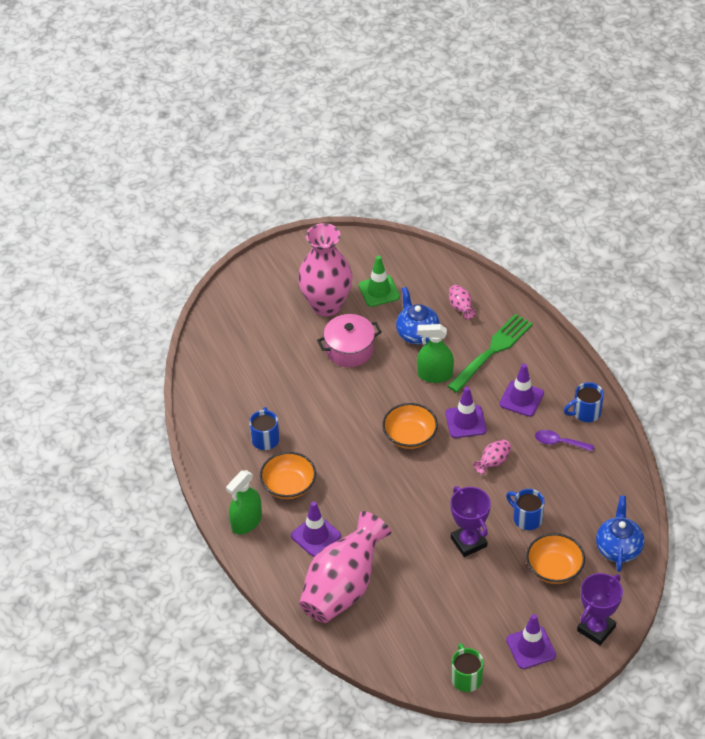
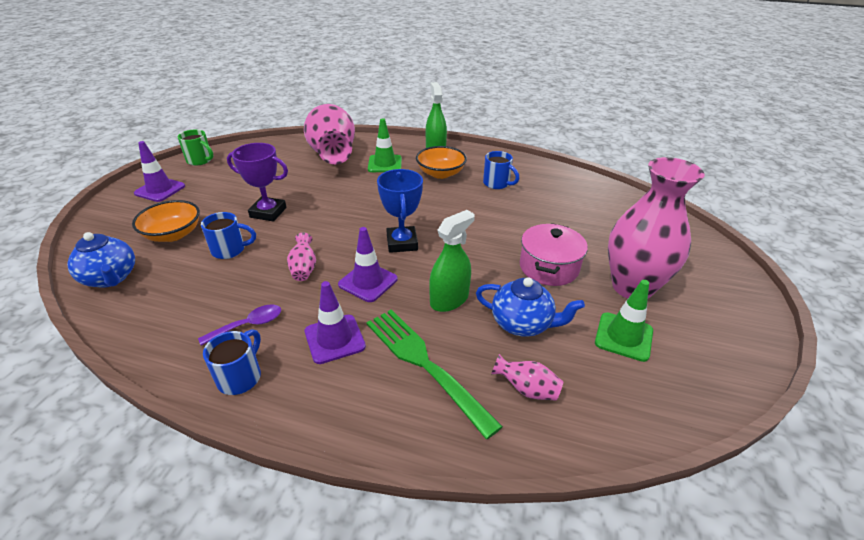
camera: 130 degrees right, 10 degrees down
purple traffic cone [291,501,341,557] -> green traffic cone [368,118,402,172]
orange bowl [382,403,438,449] -> blue trophy [377,169,423,253]
green fork [447,314,533,393] -> green fork turned 150 degrees clockwise [366,309,503,439]
purple trophy [577,573,623,645] -> none

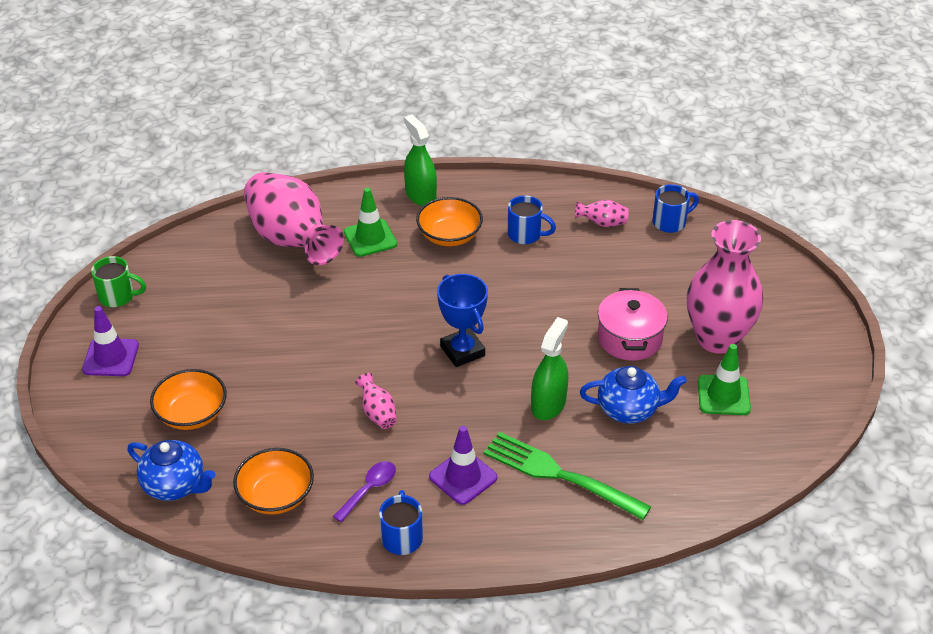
camera: 20 degrees left, 5 degrees up
blue mug [201,212,256,259] -> blue mug moved to [653,184,699,233]
purple trophy [227,143,288,222] -> none
purple traffic cone [338,227,398,302] -> none
pink vase [491,354,563,401] -> pink vase moved to [575,200,629,227]
none -> orange bowl [233,448,314,514]

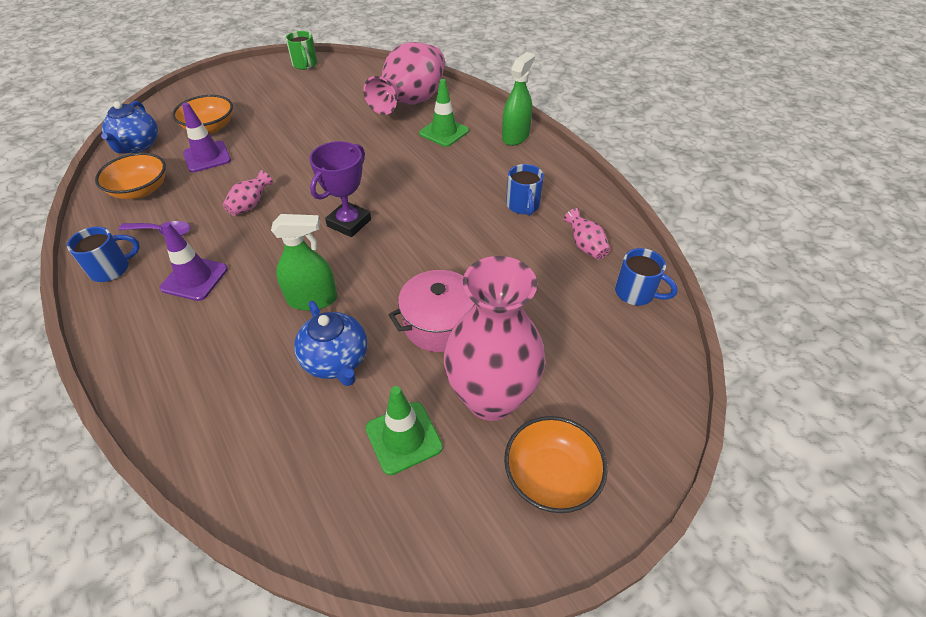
camera: 60 degrees right, 5 degrees up
purple traffic cone [82,306,139,376] -> purple traffic cone moved to [182,102,231,172]
orange bowl [416,197,483,246] -> orange bowl moved to [504,416,607,513]
blue trophy [437,274,488,367] -> purple trophy [309,141,371,237]
green fork [484,432,651,520] -> none

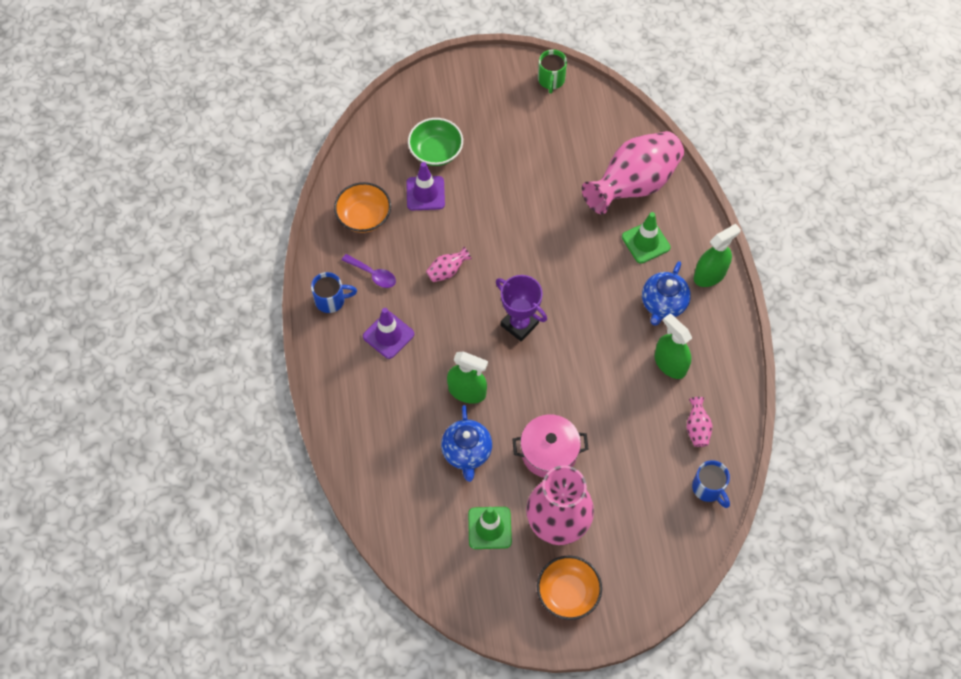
camera: 25 degrees right, 15 degrees up
blue teapot [101,101,158,154] -> blue teapot moved to [642,261,691,326]
orange bowl [172,95,233,134] -> green bowl [408,118,463,166]
purple trophy [309,141,371,237] -> purple trophy turned 75 degrees clockwise [496,275,547,341]
blue mug [506,164,544,216] -> green spray bottle [655,314,692,379]

